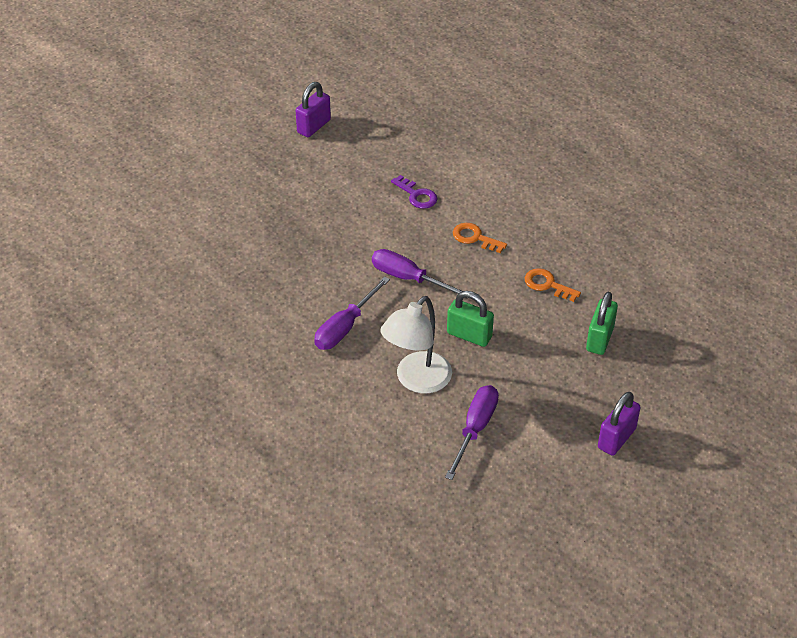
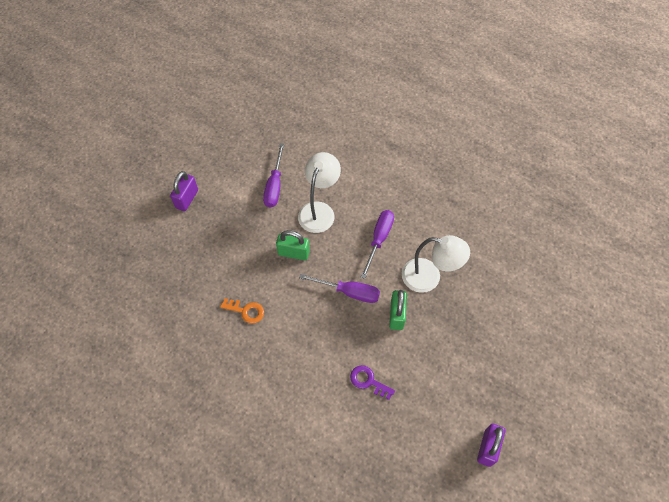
camera: 165 degrees right, 15 degrees up
orange key [453,223,507,253] -> none
green padlock [586,292,618,355] -> green padlock moved to [389,290,407,330]
none -> white lamp [402,235,470,293]

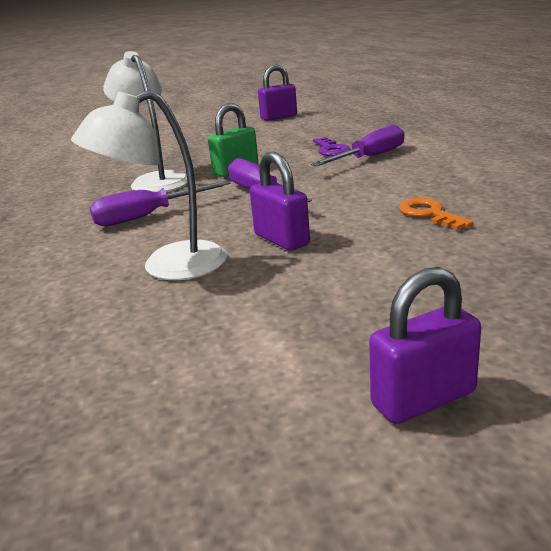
camera: 135 degrees left, 35 degrees down
purple screwdriver [263,143,284,207] -> purple screwdriver moved to [311,125,404,166]
green padlock [276,230,310,260] -> purple padlock [250,152,310,251]

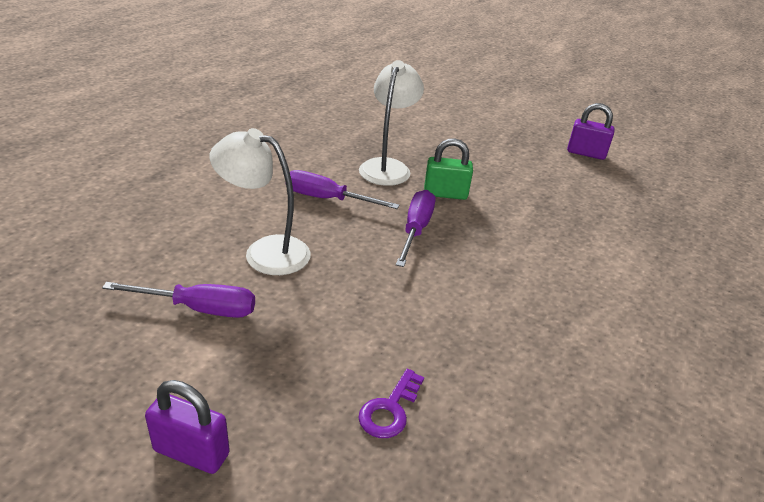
camera: 40 degrees right, 10 degrees up
purple padlock [250,152,310,251] -> none
purple screwdriver [311,125,404,166] -> purple screwdriver moved to [102,282,255,318]
purple key [313,137,351,156] -> purple key moved to [358,369,424,438]
orange key [399,198,474,230] -> none

